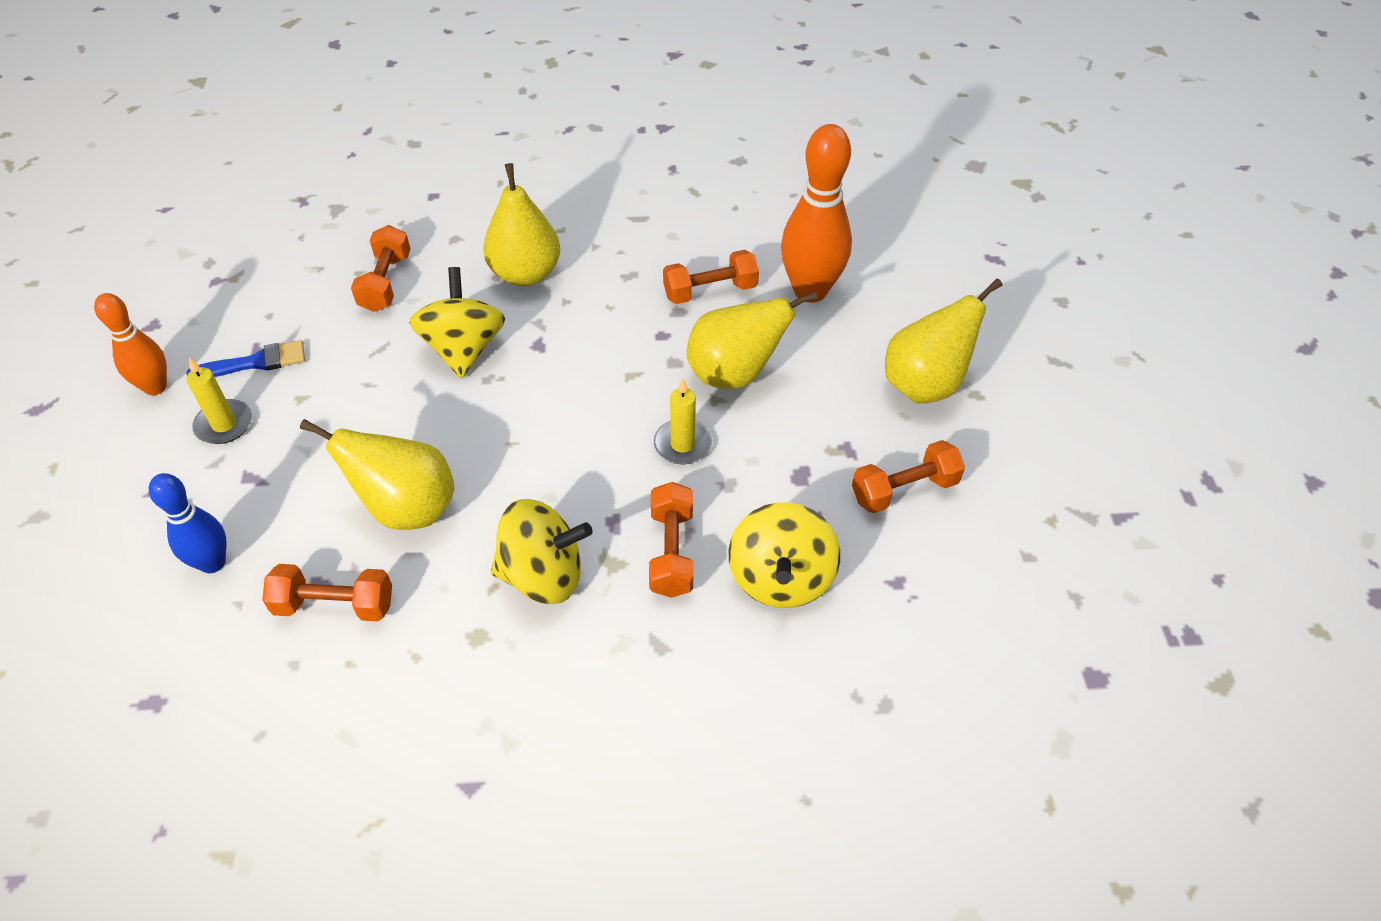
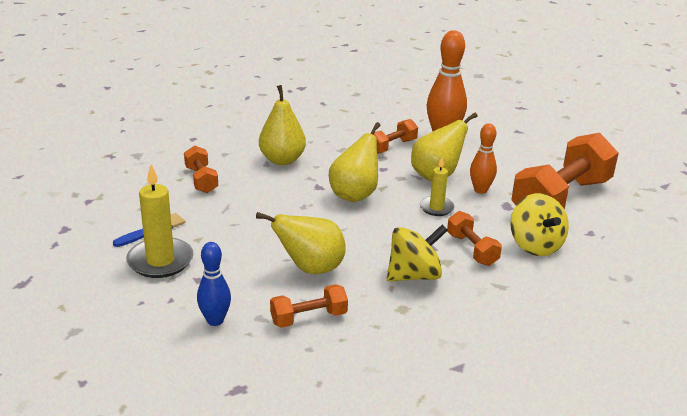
camera: 25 degrees left, 20 degrees down
orange bowling pin [94,293,167,395] -> orange bowling pin moved to [470,123,497,194]
yellow candle [186,357,252,444] -> yellow candle [126,165,194,278], size x1.70
yellow spinning top [409,267,505,379] -> none
orange dumbbell [852,440,965,513] -> orange dumbbell [511,133,619,210], size x2.11
yellow pear [885,279,1002,404] -> yellow pear moved to [329,122,381,202]

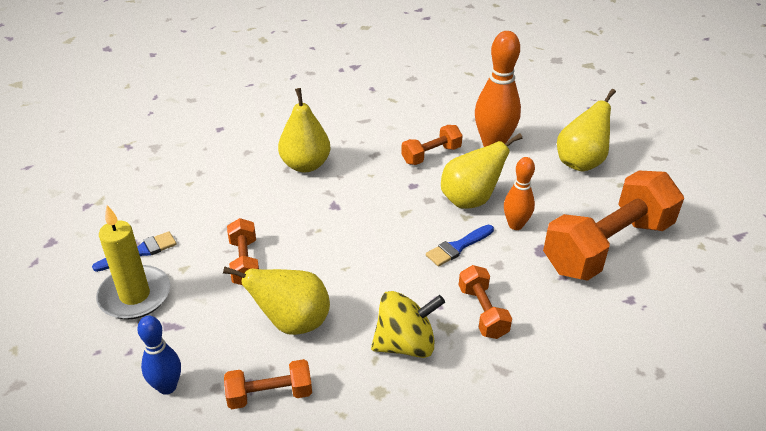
camera: 10 degrees right, 10 degrees up
orange dumbbell [184,145,218,193] -> orange dumbbell moved to [227,218,259,285]
yellow pear [329,122,381,202] -> yellow pear moved to [557,89,616,172]
yellow candle [420,157,454,216] -> blue brush [426,225,494,267]
yellow spinning top [510,193,569,256] -> none

